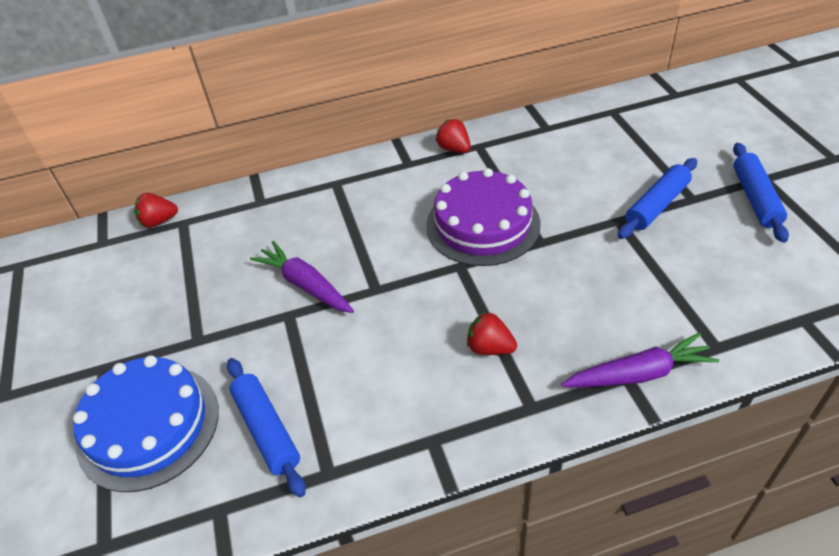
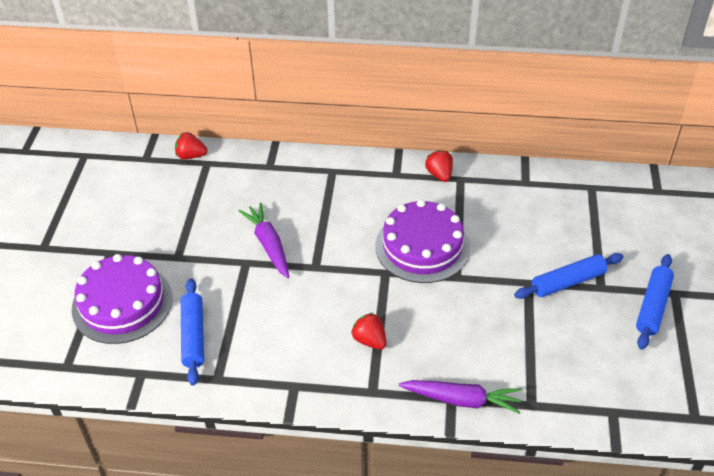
camera: 20 degrees right, 0 degrees up
blue cake [73,355,219,492] -> purple cake [72,254,172,344]

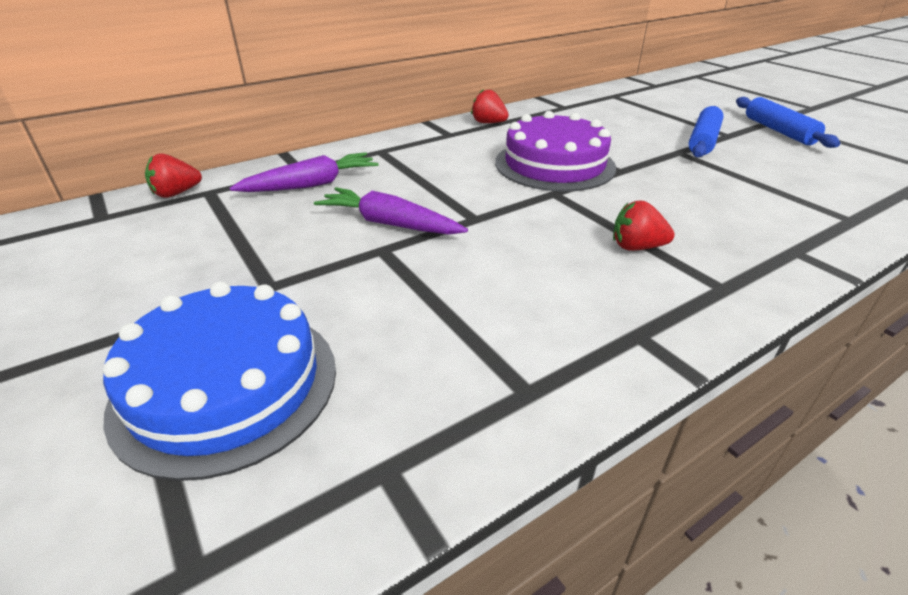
camera: 40 degrees left, 10 degrees down
purple cake [72,254,172,344] -> blue cake [103,281,336,481]
blue rolling pin [181,278,204,385] -> none
purple carrot [399,380,522,414] -> purple carrot moved to [230,152,379,192]

